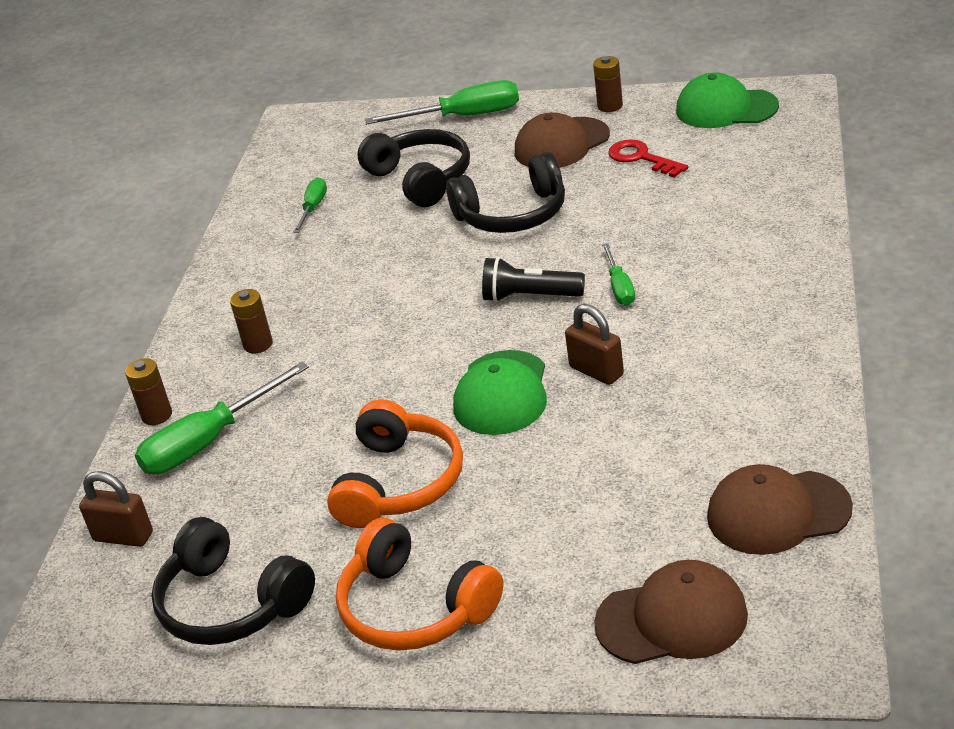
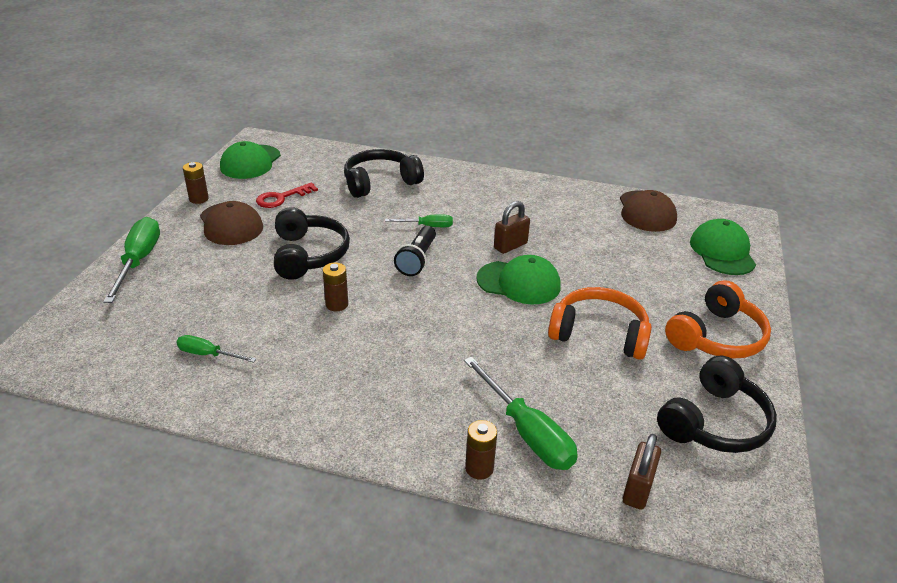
camera: 90 degrees left, 0 degrees up
brown battery [230,289,273,353] -> brown battery moved to [323,262,348,311]
black headphones [357,129,470,207] -> black headphones moved to [344,149,424,198]
brown cap [594,560,748,664] -> green cap [690,219,756,275]

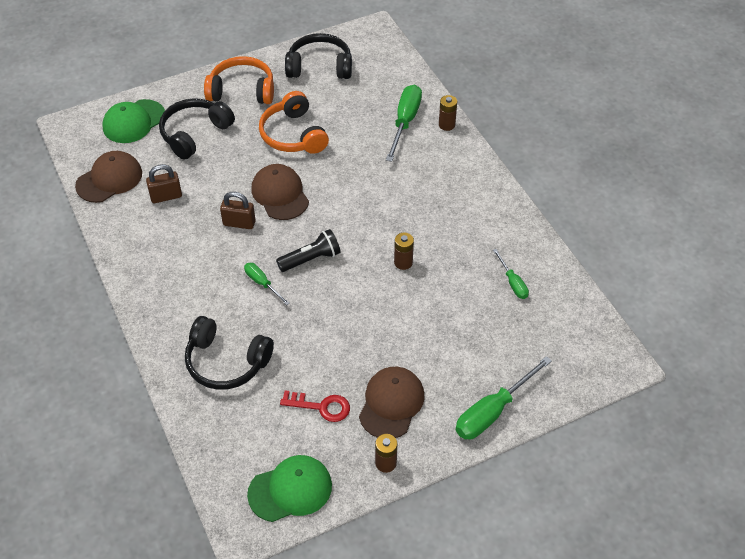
camera: 130 degrees left, 15 degrees up
black headphones [274,207,350,280] -> black headphones moved to [159,99,235,160]
green cap [476,255,561,304] -> brown cap [251,164,309,220]
brown padlock [623,434,661,510] -> brown padlock moved to [146,164,182,203]

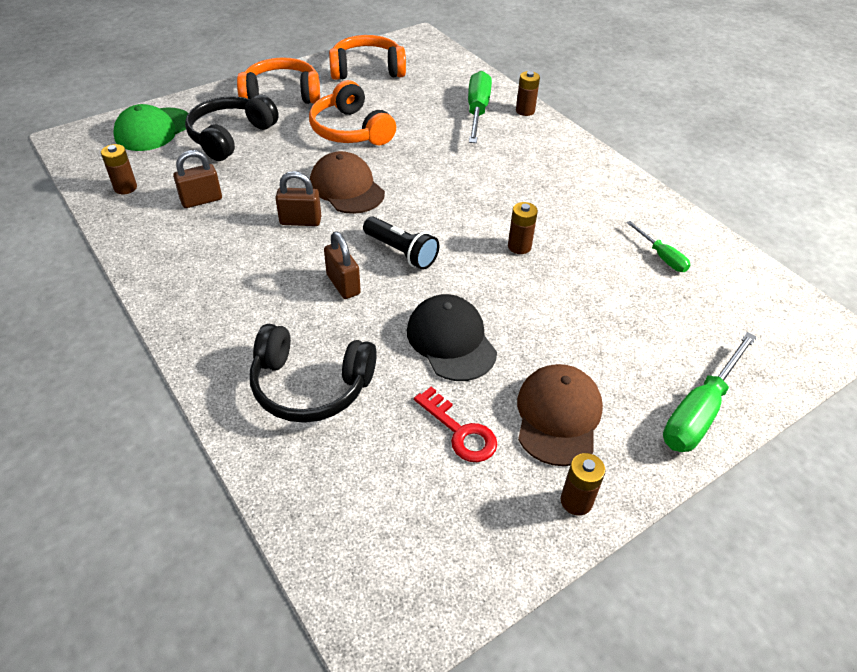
camera: 10 degrees left, 5 degrees down
brown cap [75,151,142,203] -> brown battery [101,144,137,194]
green screwdriver [244,263,290,305] -> brown padlock [324,231,361,299]
green cap [247,455,332,522] -> none
black flashlight [276,229,341,272] -> black flashlight turned 75 degrees clockwise [363,216,439,270]
red key [280,390,350,422] -> red key turned 45 degrees clockwise [414,387,497,462]
black headphones [285,33,352,79] -> orange headphones [329,35,406,80]
none -> black cap [407,294,497,381]

